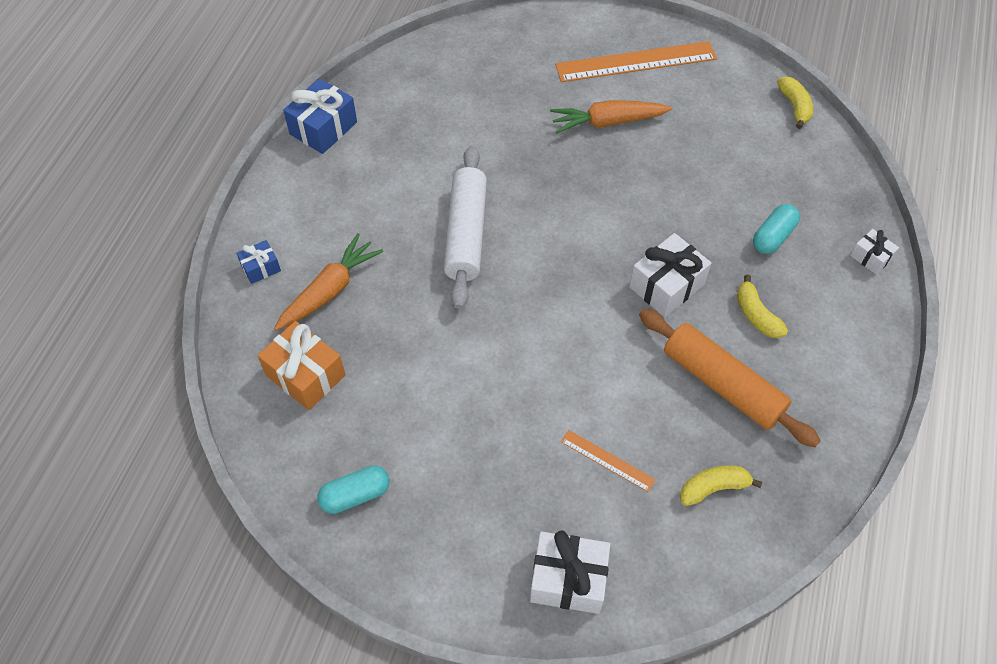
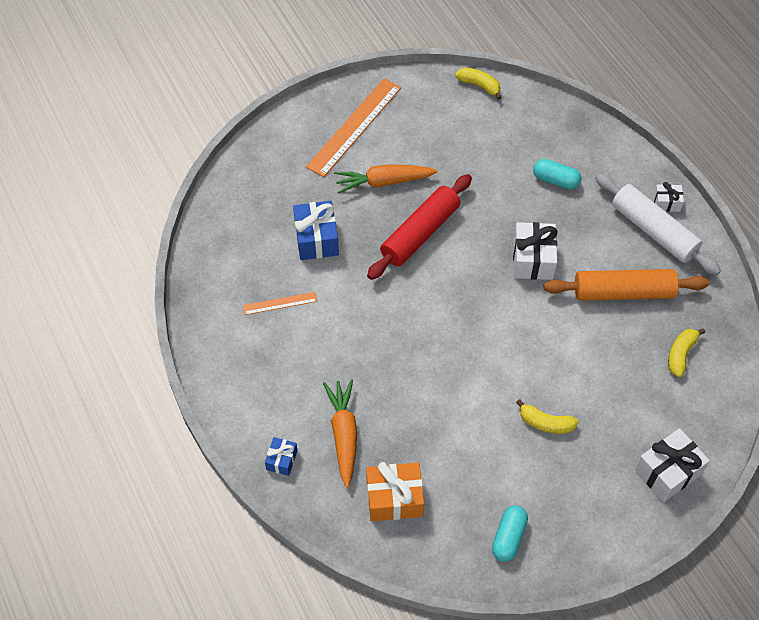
camera: 45 degrees left, 0 degrees up
blue gift [283,78,357,154] -> blue gift moved to [293,201,339,260]
white rolling pin [444,145,487,309] -> white rolling pin moved to [595,173,721,275]
orange carrot [550,100,672,134] -> orange carrot turned 45 degrees clockwise [334,164,438,194]
orange ruler [561,430,656,492] -> orange ruler moved to [243,292,317,315]
yellow banana [737,275,788,338] -> yellow banana moved to [516,399,579,434]
turquoise capsule [753,204,800,254] -> turquoise capsule turned 60 degrees counterclockwise [533,159,581,190]
white gift [850,229,899,275] -> white gift moved to [653,182,684,212]
none -> red rolling pin [367,174,472,280]

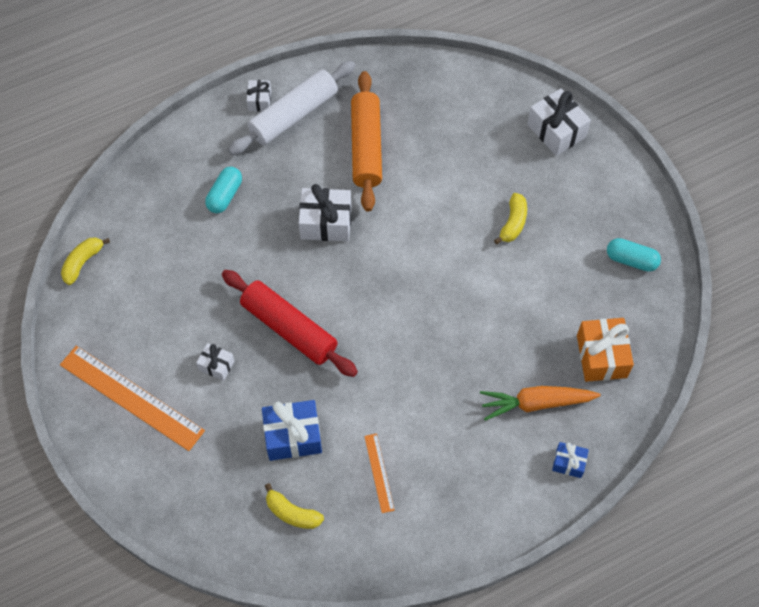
camera: 90 degrees left, 5 degrees up
orange carrot [334,164,438,194] -> white gift [196,343,234,381]
yellow banana [668,328,705,377] -> yellow banana moved to [265,483,324,529]

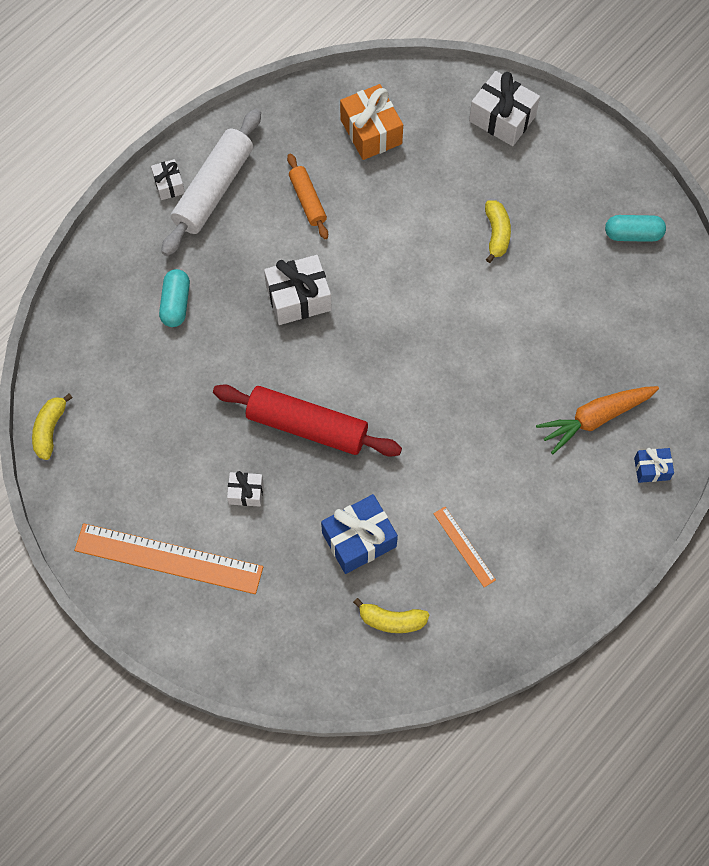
camera: 20 degrees left, 5 degrees up
orange rolling pin [351,71,382,212] -> orange rolling pin [287,153,328,239], size x0.55
orange gift [577,318,634,382] -> orange gift moved to [340,84,403,160]

